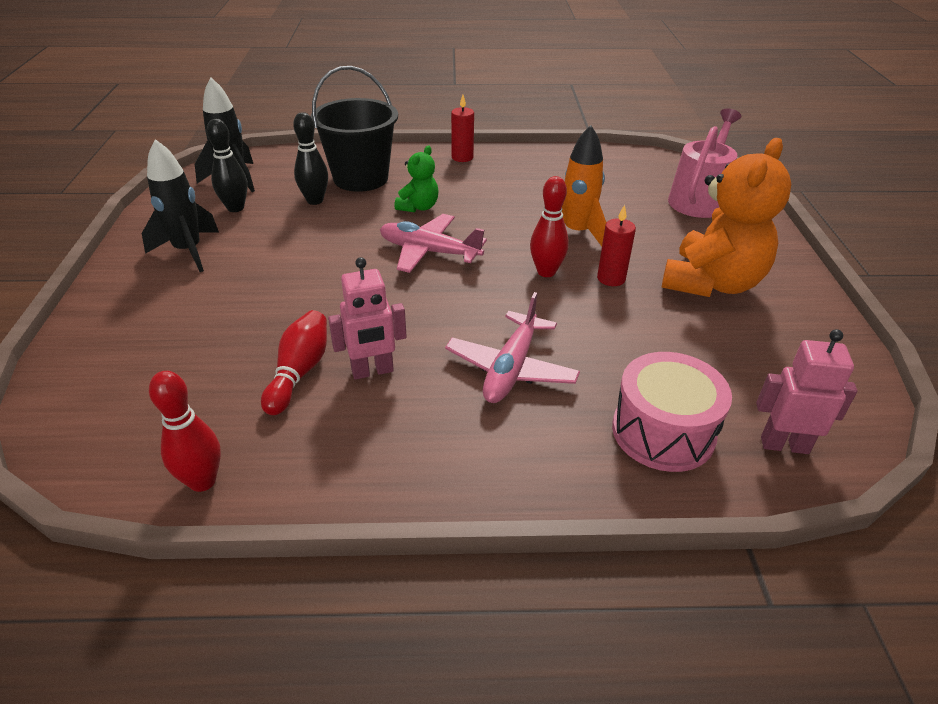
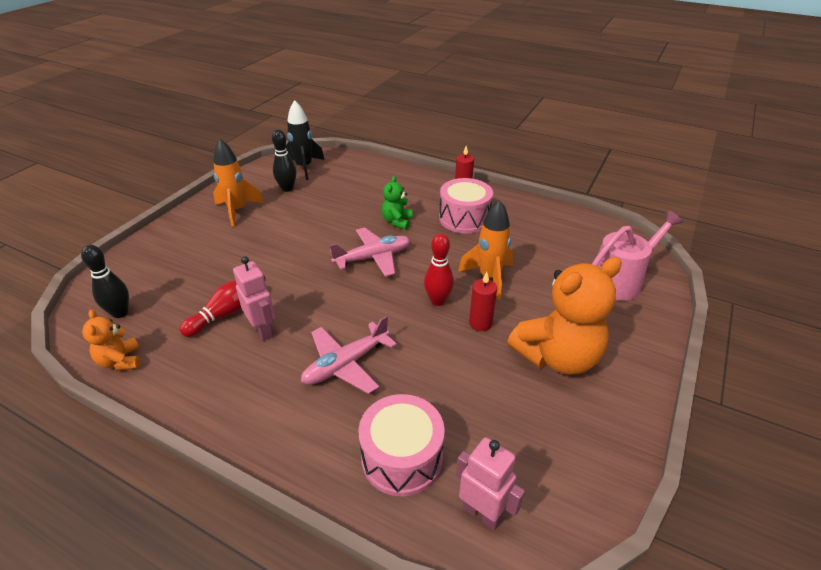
camera: 30 degrees right, 0 degrees up
black rocket [142,139,219,272] -> orange rocket [213,139,264,227]
red bowling pin [149,371,221,492] -> orange teddy bear [82,310,140,371]
black bowling pin [293,112,328,205] -> black bowling pin moved to [81,245,129,318]
black bucket [311,66,398,192] -> none
pink robot [328,257,407,380] -> pink robot turned 135 degrees counterclockwise [233,256,275,341]
pink plane [380,214,487,273] -> pink plane turned 105 degrees clockwise [330,227,410,277]
green teddy bear [394,146,439,212] -> green teddy bear turned 135 degrees clockwise [381,176,412,230]
none -> pink drum [439,178,493,234]

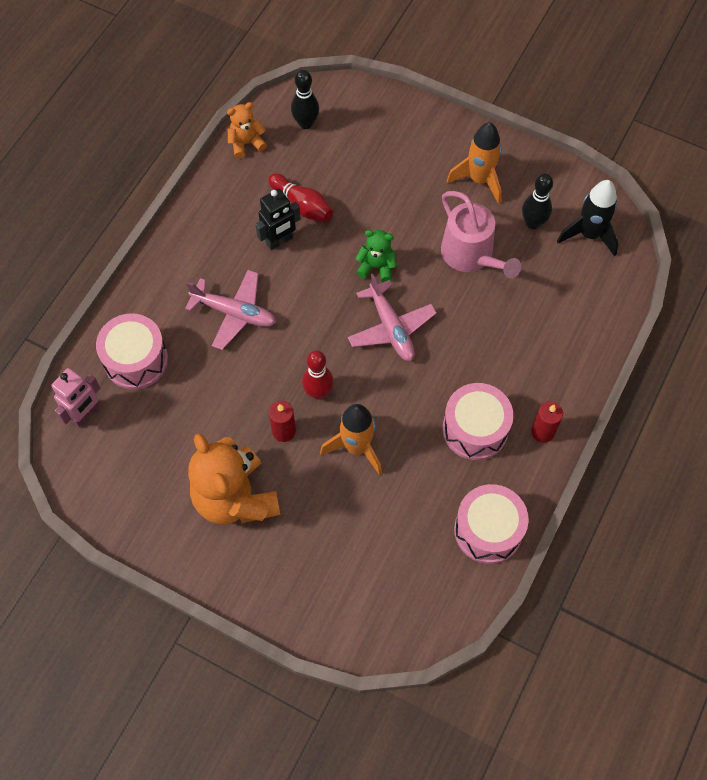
camera: 90 degrees right, 25 degrees up
pink robot [233,256,275,341] -> black robot [256,189,300,250]
pink plane [301,315,397,394] -> pink plane turned 150 degrees clockwise [185,270,276,350]
green teddy bear [381,176,412,230] -> green teddy bear moved to [355,230,397,282]
pink watering can [592,211,683,301] -> pink watering can moved to [441,191,521,278]
none -> pink drum [454,484,529,564]

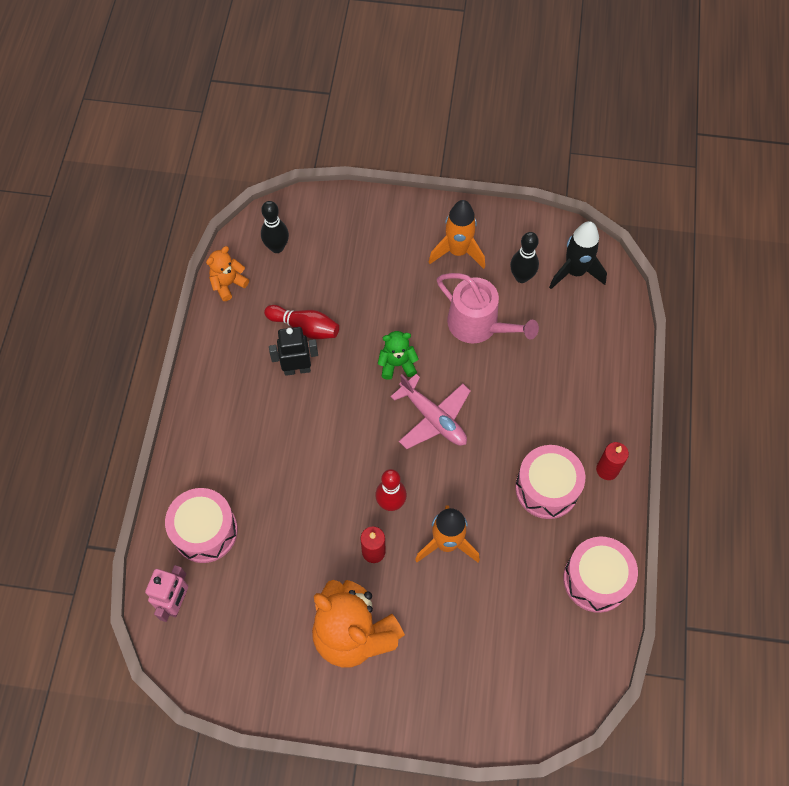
camera: 20 degrees left, 0 degrees up
pink plane [185,270,276,350] -> none
black robot [256,189,300,250] -> black robot turned 135 degrees counterclockwise [269,327,318,376]

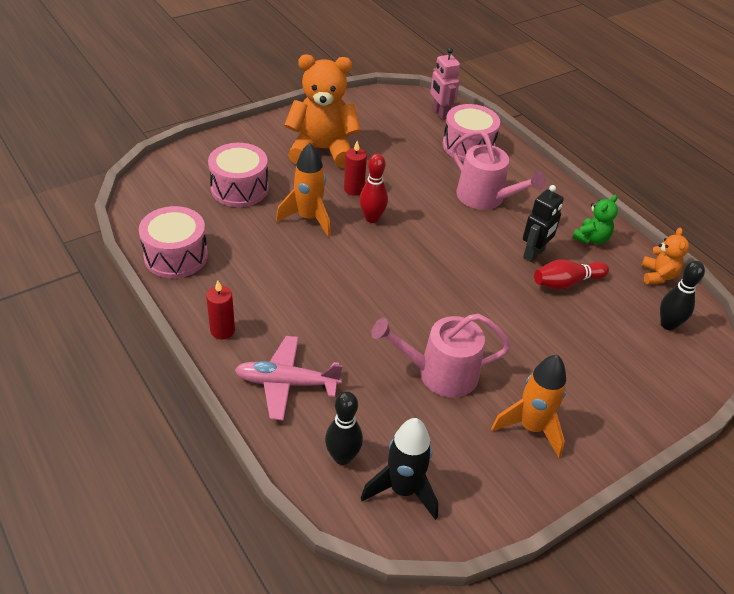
camera: 135 degrees right, 20 degrees down
green teddy bear [378,331,419,380] -> green teddy bear moved to [572,195,618,244]
pink plane [390,374,471,449] -> pink plane moved to [235,336,343,420]
black bowling pin [510,232,539,283] -> black bowling pin moved to [325,392,363,465]
pink drum [515,445,585,519] -> pink drum moved to [208,143,268,207]
none -> pink watering can [452,130,546,210]

